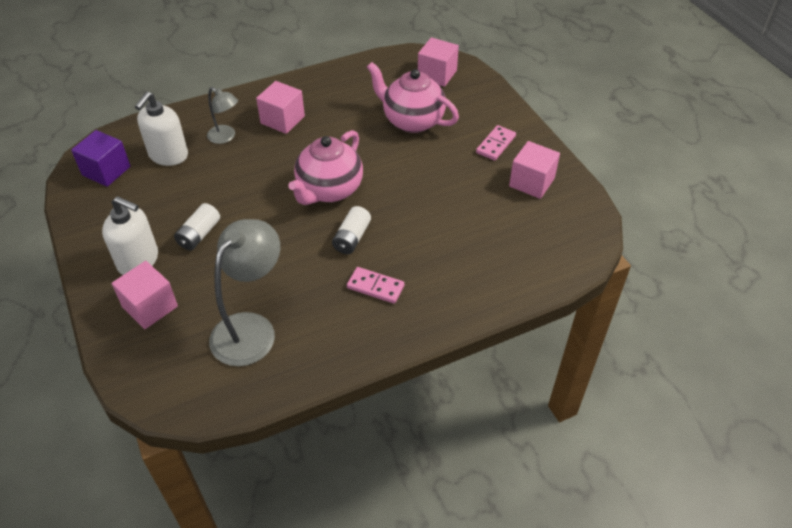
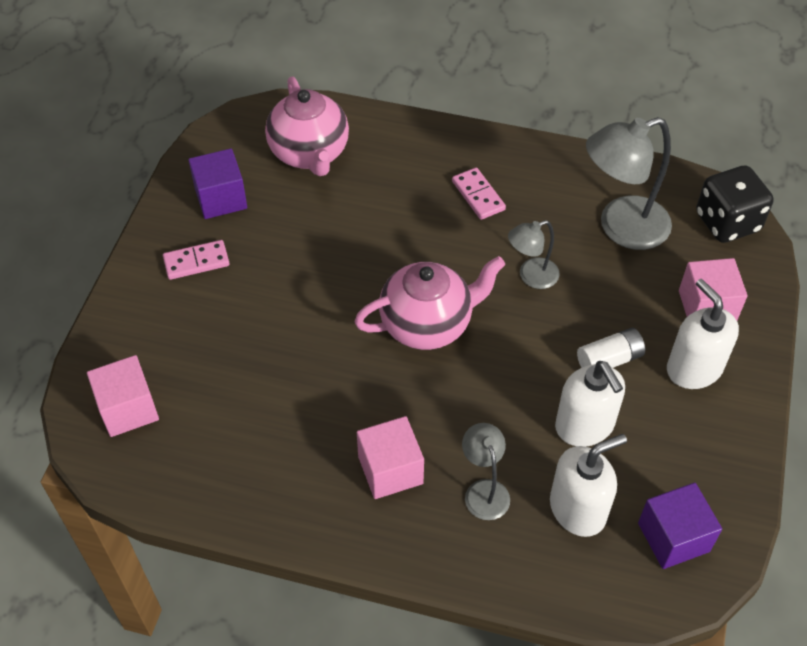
camera: 140 degrees left, 5 degrees up
white battery [332,206,371,254] -> none
pink teapot [367,62,459,133] -> pink teapot moved to [265,76,349,176]
pink cube [509,141,560,199] -> purple cube [188,149,247,219]
none -> grey lamp [508,220,560,289]
none -> white soap dispenser [555,361,625,447]
none -> black dice [696,165,773,243]

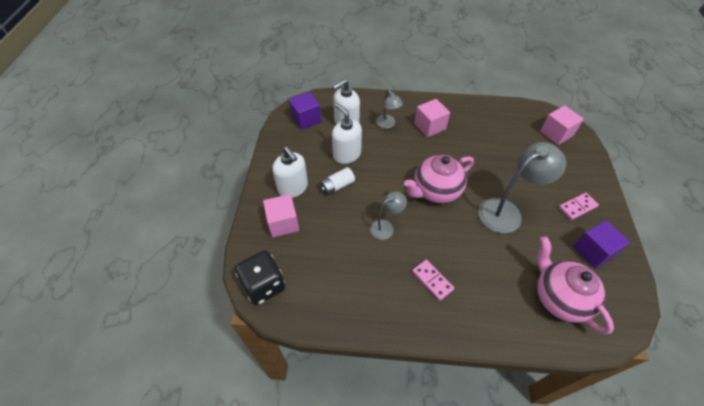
camera: 170 degrees right, 0 degrees up
grey lamp [586,117,672,250] -> grey lamp moved to [478,142,566,233]

